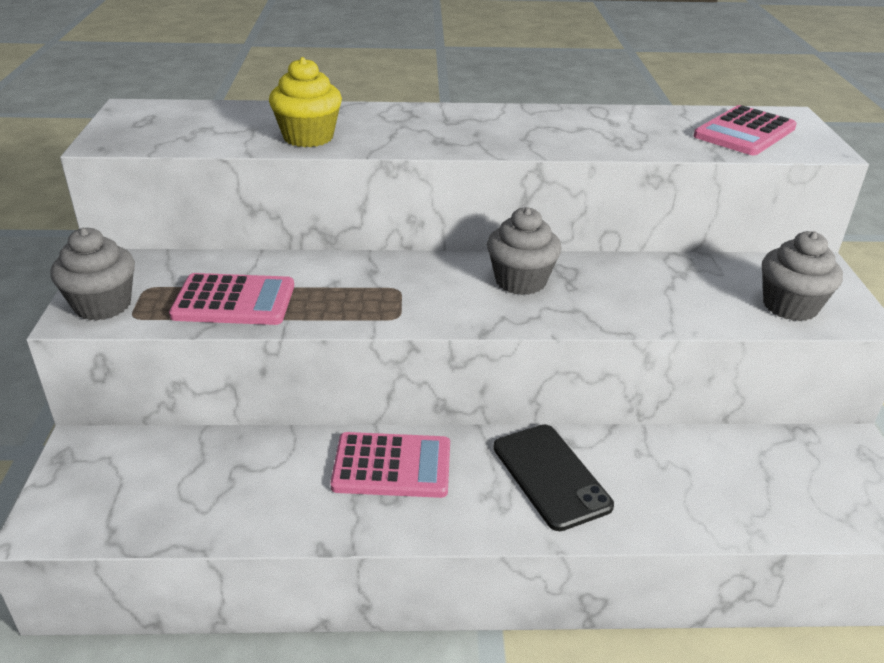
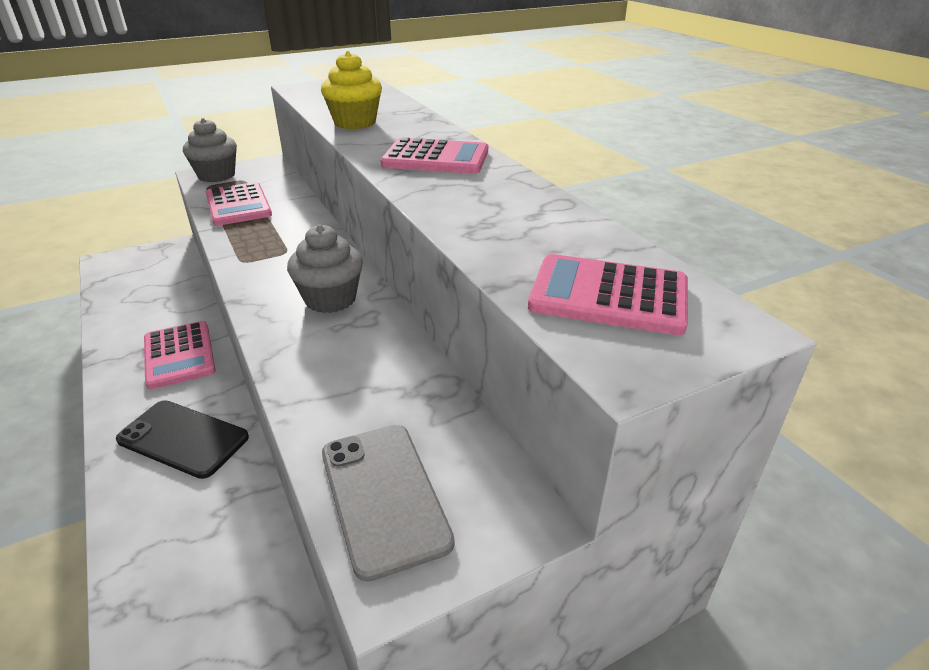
camera: 65 degrees right, 0 degrees up
black phone [493,425,614,531] -> black phone turned 75 degrees clockwise [116,400,249,479]
grey cupcake [762,231,843,321] -> grey phone [322,425,455,582]
none -> pink calculator [380,137,488,174]

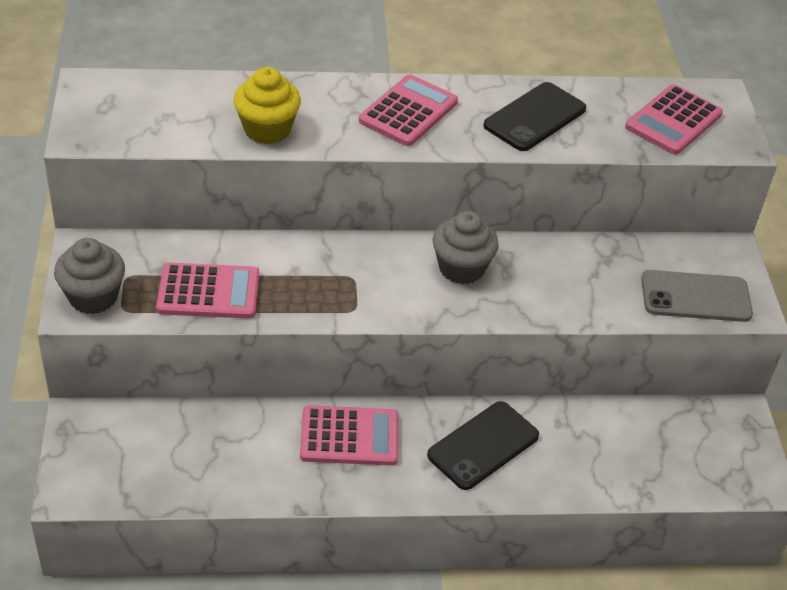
camera: 70 degrees left, 10 degrees up
none -> black phone [483,82,586,151]

